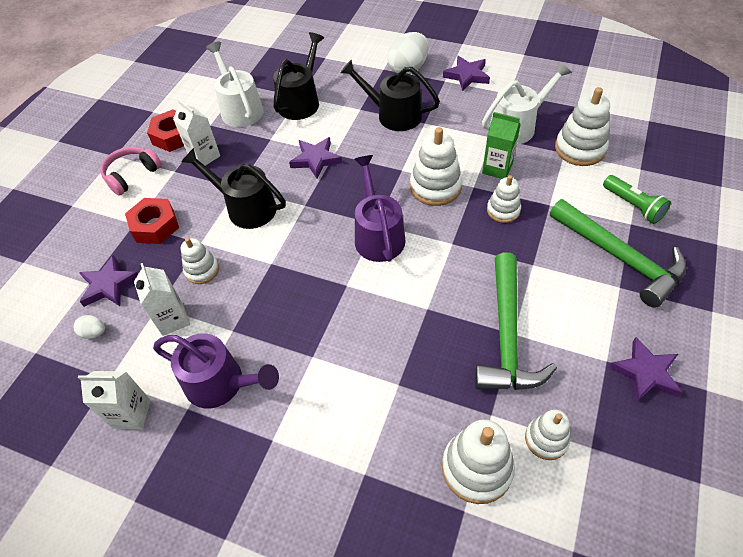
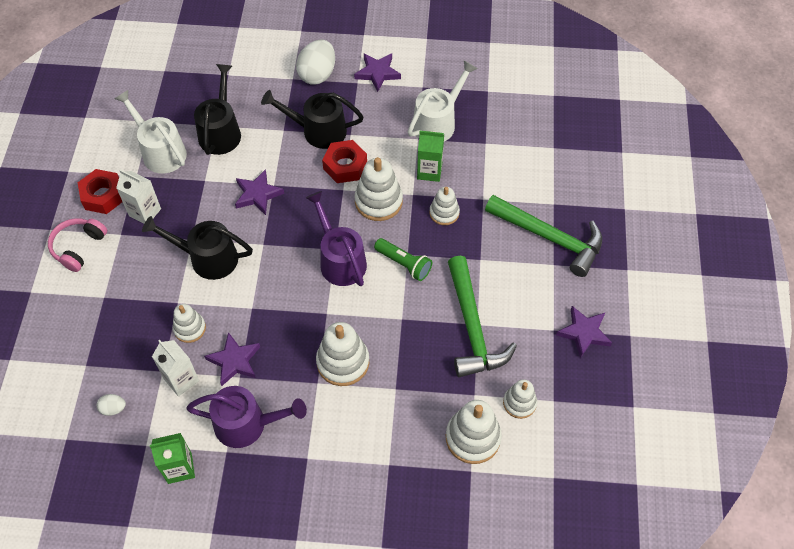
camera: 20 degrees left, 5 degrees up
white carton [78,371,151,429] -> green carton [150,433,195,484]
purple star [79,255,138,307] -> purple star moved to [204,332,260,386]
red nut [125,198,179,244] -> red nut moved to [322,140,367,183]
white stacking toy [555,87,610,166] -> white stacking toy moved to [316,322,369,386]
green flashlight [603,175,671,224] -> green flashlight moved to [374,238,432,281]

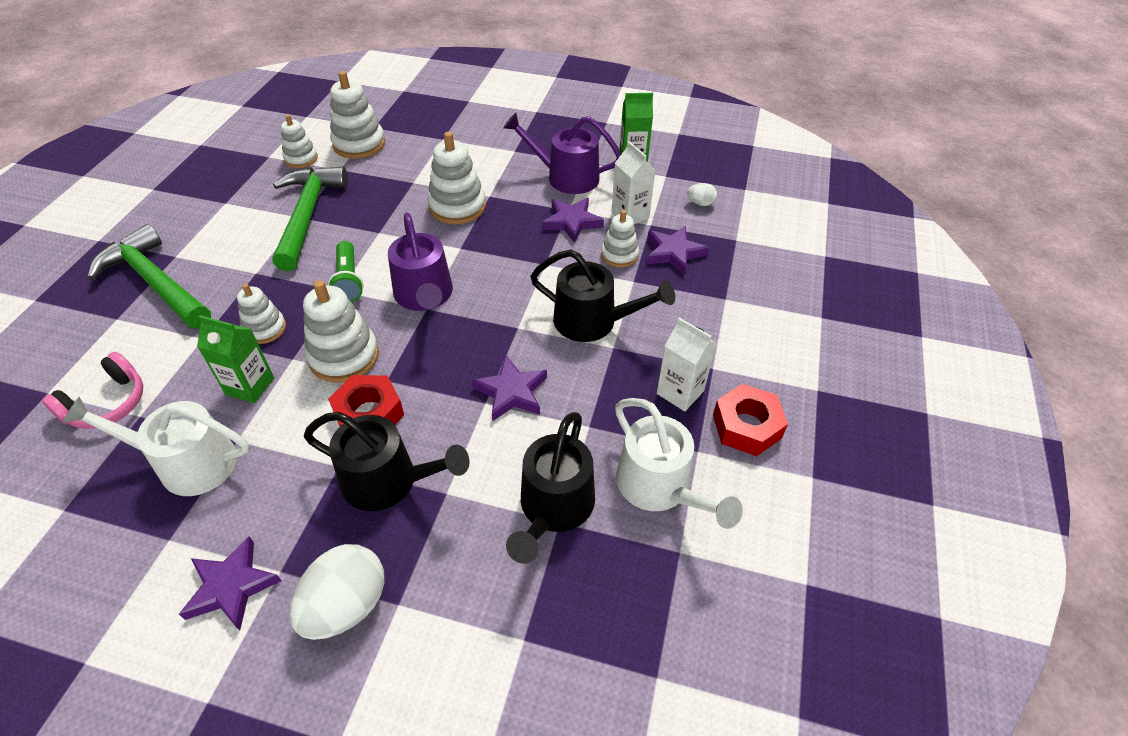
camera: 170 degrees left, 10 degrees down
pink headphones [48,218,107,272] -> pink headphones moved to [42,352,143,429]
green flashlight [374,238,432,281] -> green flashlight turned 150 degrees counterclockwise [328,241,364,302]
white watering can [408,61,477,142] -> white watering can turned 45 degrees clockwise [62,397,250,496]
purple star [556,306,612,358] -> purple star moved to [647,226,709,275]

